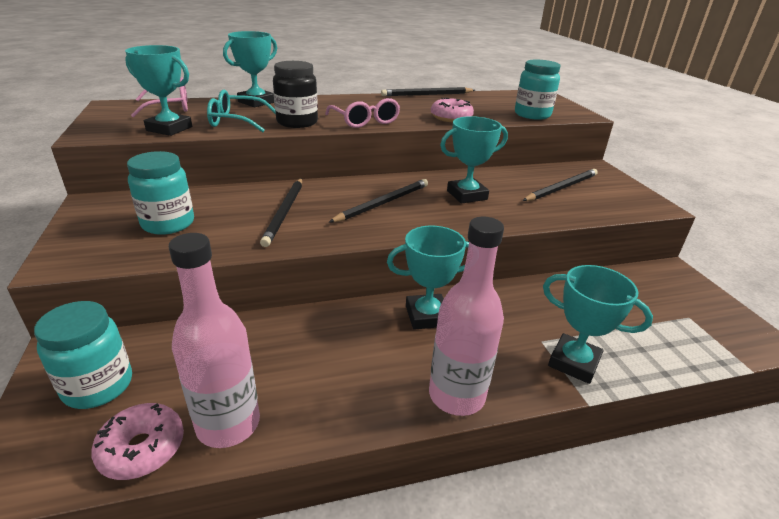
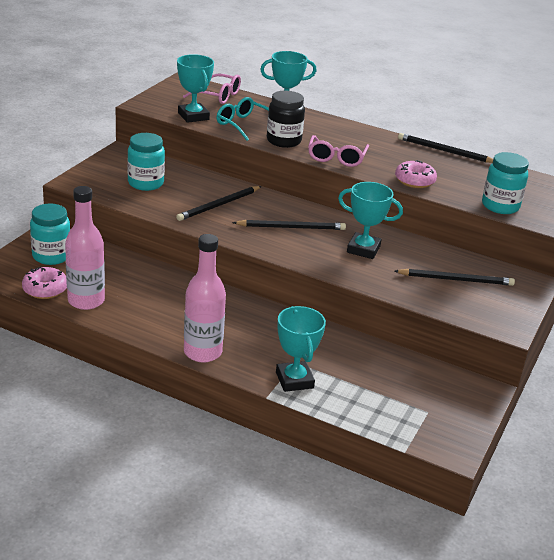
camera: 40 degrees right, 0 degrees up
turquoise trophy [387,226,469,330] -> none

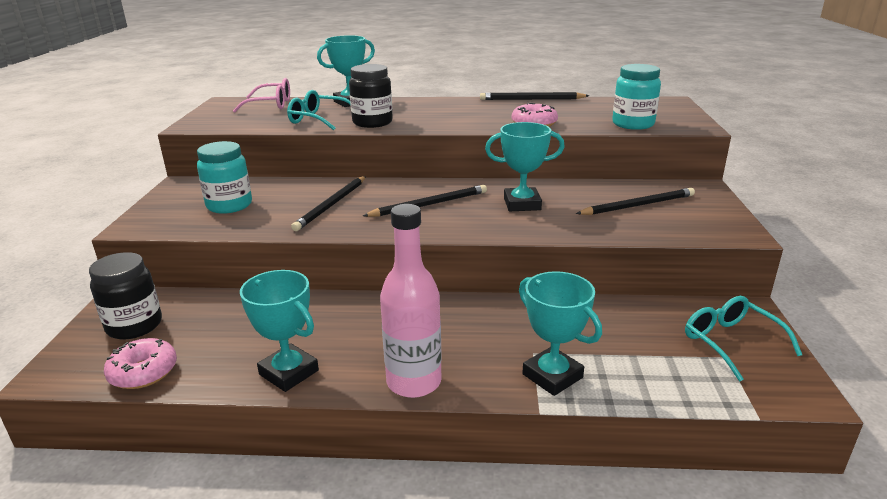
camera: 20 degrees left, 5 degrees down
turquoise jar [30,204,70,265] -> black jar [89,252,162,339]
pink bottle [65,186,105,310] -> none
turquoise trophy [177,54,214,123] -> turquoise trophy moved to [240,270,319,392]
pink glasses [308,135,369,167] -> none
none -> turquoise glasses [685,296,802,381]

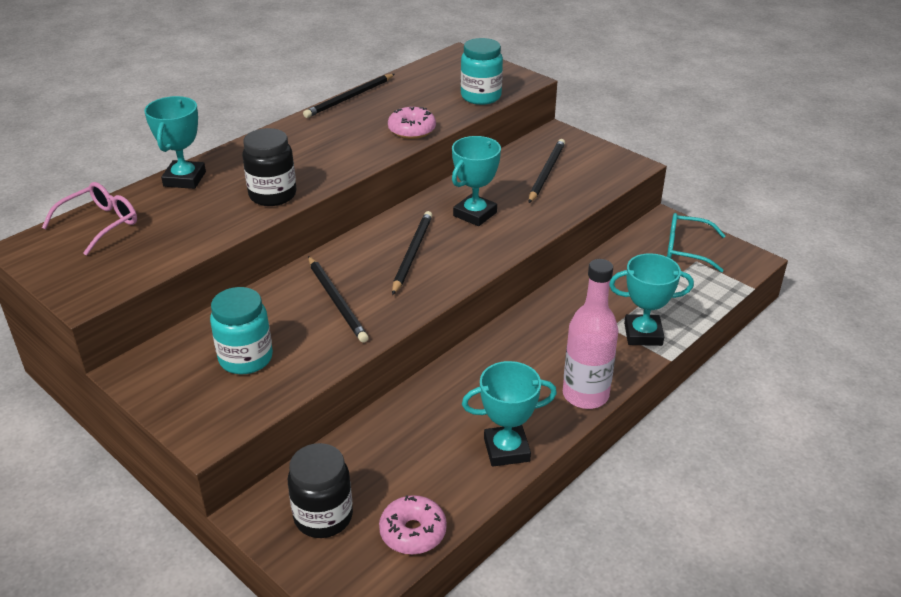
camera: 50 degrees left, 10 degrees up
turquoise glasses [287,90,351,130] -> none

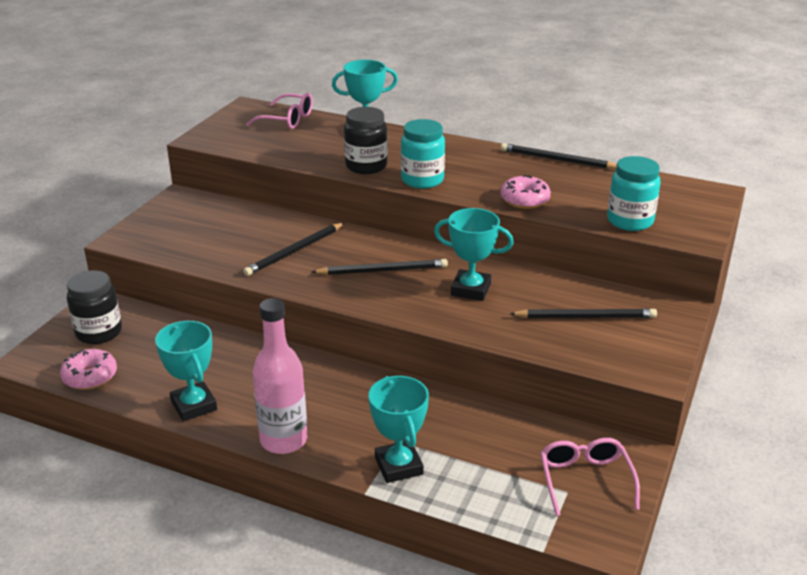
camera: 70 degrees right, 5 degrees down
turquoise jar [210,287,273,374] -> turquoise jar moved to [401,119,445,189]
turquoise glasses [667,213,725,272] -> pink glasses [540,438,640,516]

